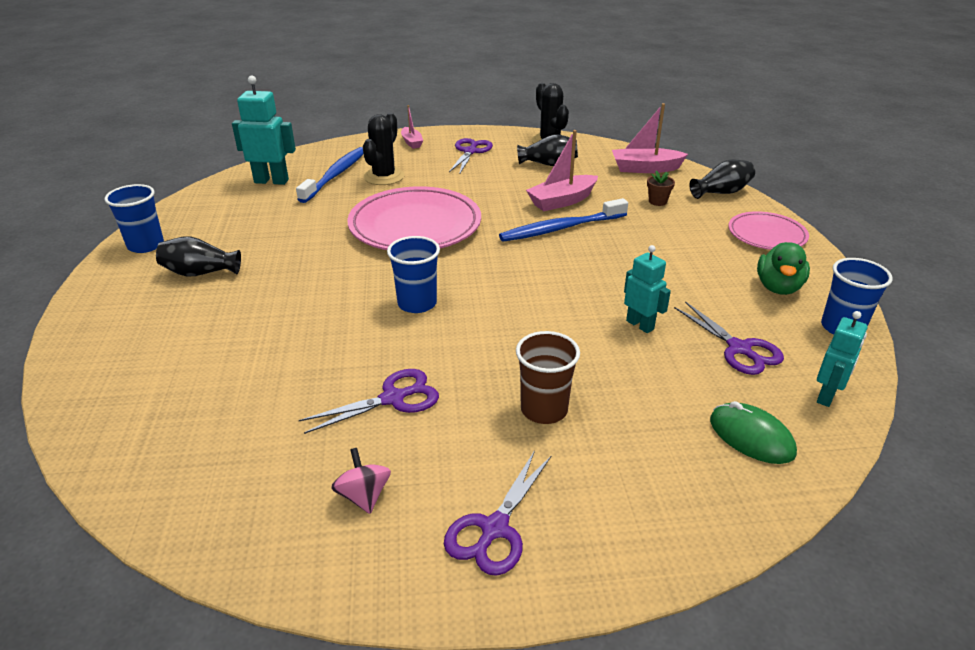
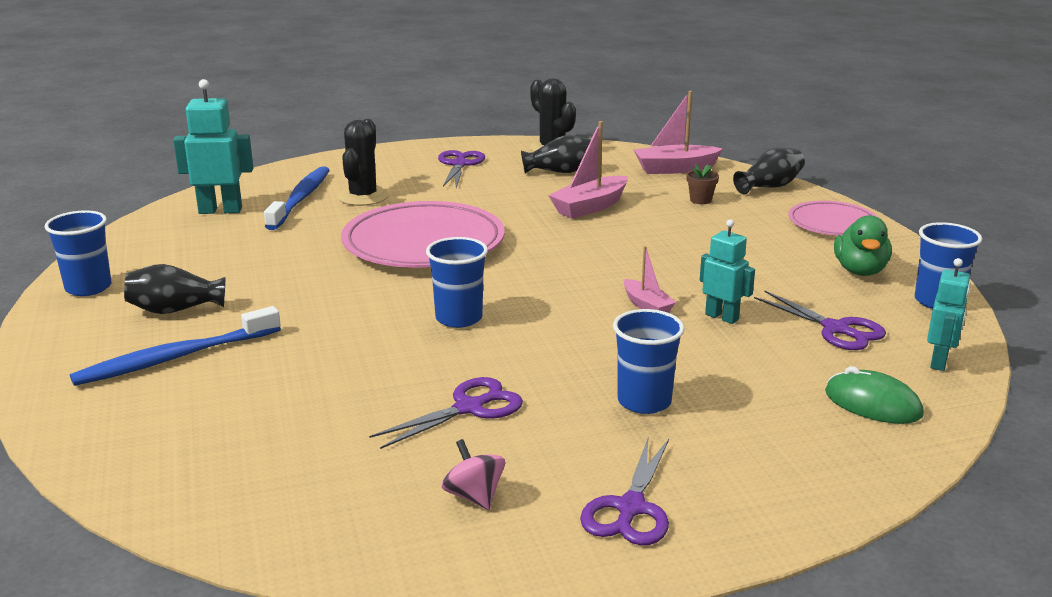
camera: 10 degrees left, 10 degrees down
pink boat [401,105,423,149] -> pink boat moved to [624,246,676,313]
blue toothbrush [499,198,628,242] -> blue toothbrush moved to [70,306,281,386]
brown cup [516,331,580,424] -> blue cup [613,309,685,414]

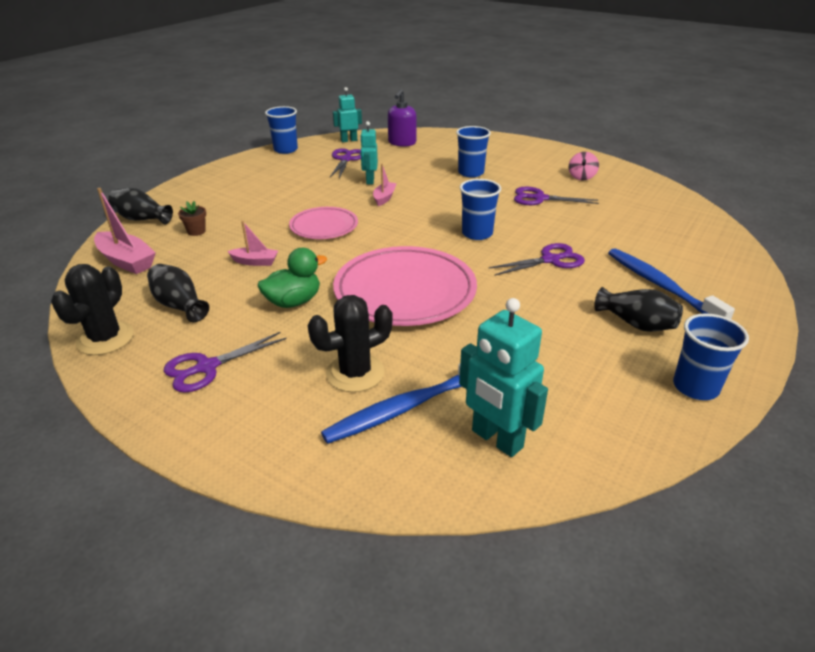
camera: 130 degrees left, 10 degrees up
blue toothbrush [70,306,281,386] -> blue toothbrush turned 135 degrees counterclockwise [608,248,735,319]
pink boat [548,121,628,219] -> pink boat [227,221,278,266], size x0.59
purple scissors [580,436,669,545] -> purple scissors moved to [488,243,585,276]
pink plate [788,201,878,236] -> pink plate moved to [289,207,358,239]
green mouse [825,366,924,424] -> purple soap dispenser [388,89,416,147]
green duck [834,215,892,276] -> green duck moved to [258,248,327,308]

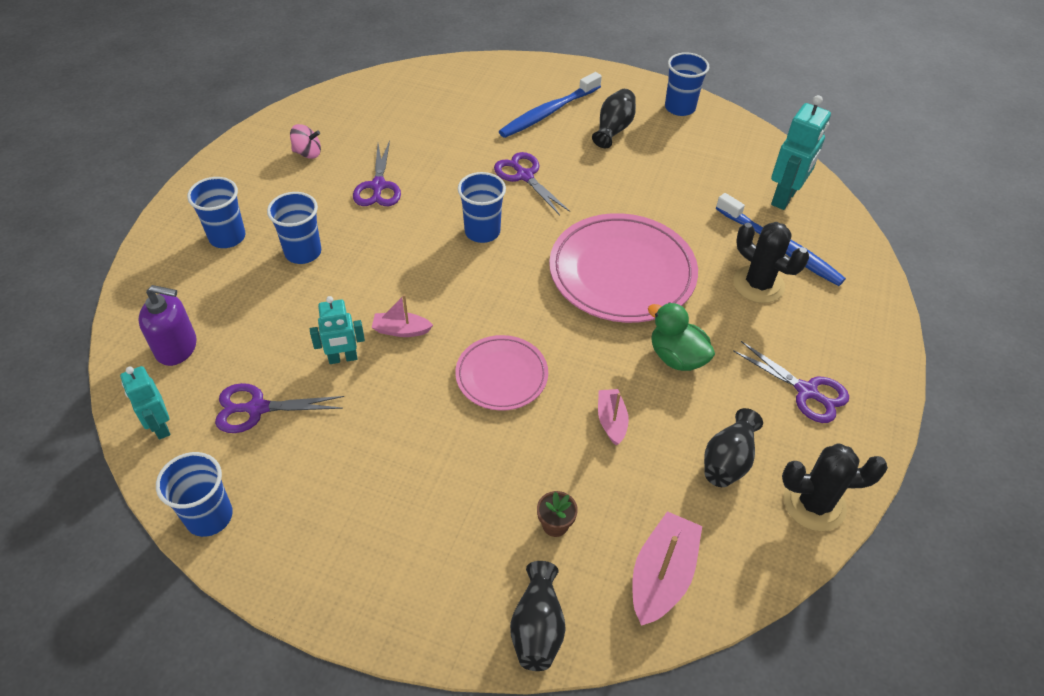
camera: 105 degrees left, 15 degrees up
none -> blue cup [187,177,245,248]

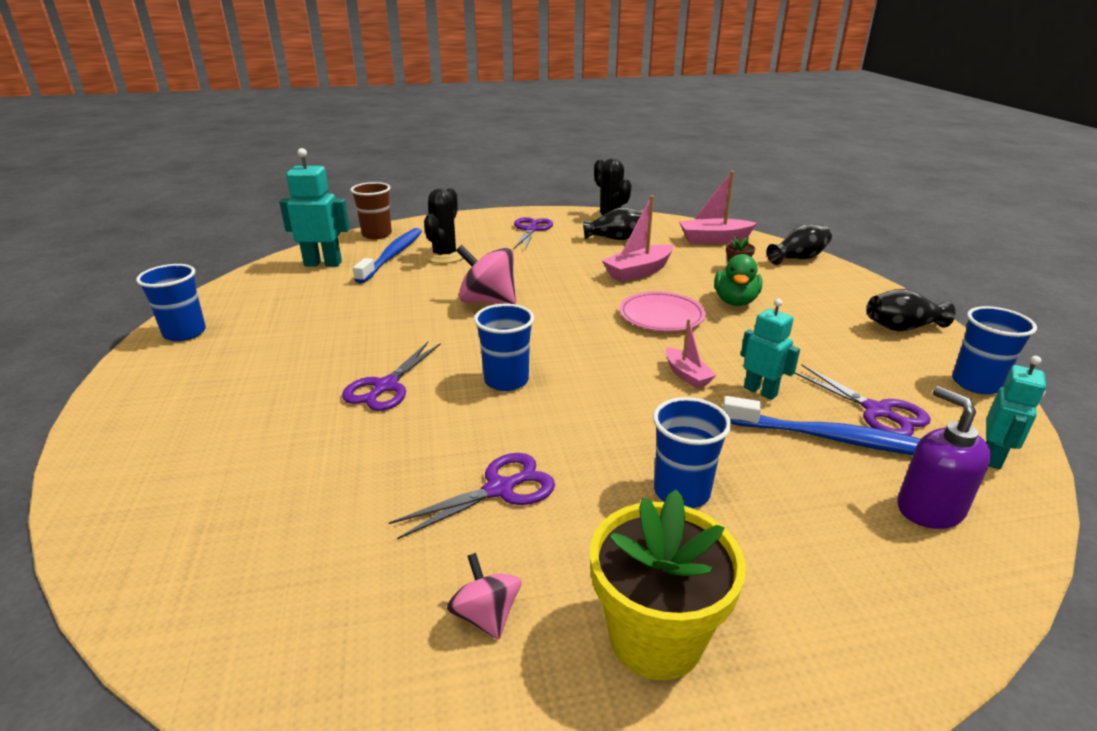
camera: 120 degrees left, 20 degrees down
blue cup [187,177,245,248] -> none
blue toothbrush [499,72,602,138] -> blue toothbrush moved to [723,396,921,455]
pink plate [549,213,698,323] -> pink spinning top [456,245,516,304]
black vase [592,89,636,148] -> black vase moved to [867,289,955,331]
pink boat [598,389,629,446] -> pink boat [602,195,673,282], size x1.69
green duck [648,303,715,371] -> green duck moved to [714,254,763,306]
none -> brown cup [351,182,392,239]
none -> yellow flower pot [590,489,746,681]

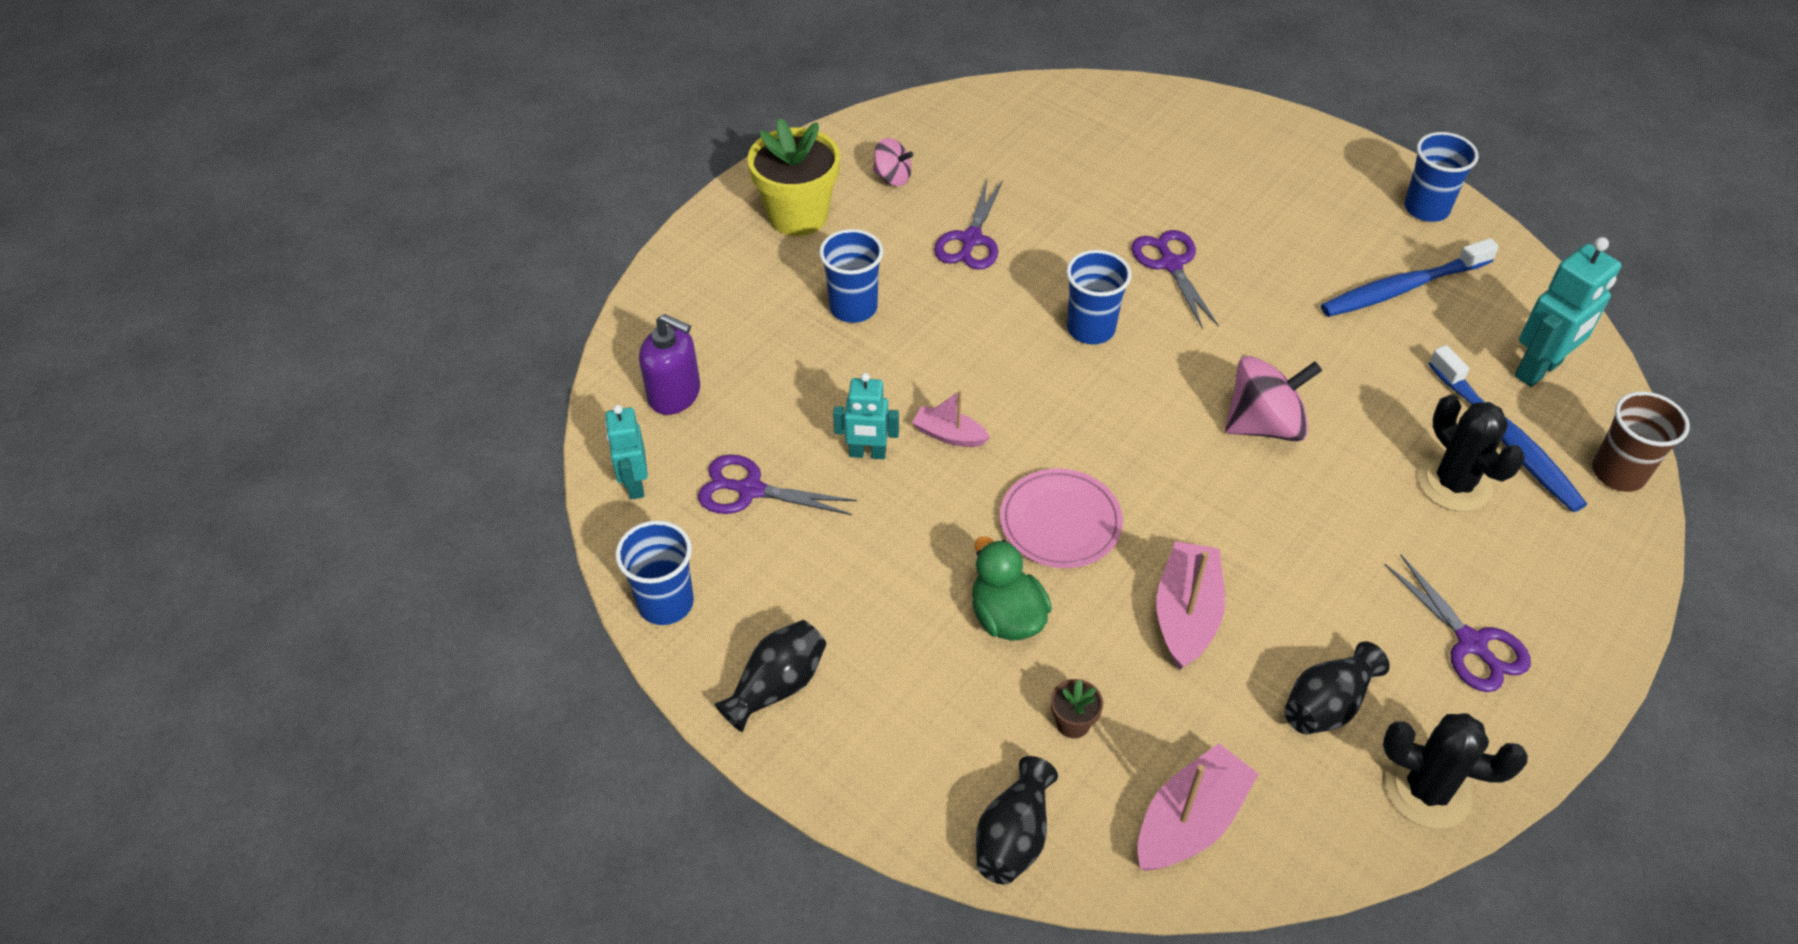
camera: 140 degrees right, 20 degrees up
blue toothbrush [723,396,921,455] -> blue toothbrush moved to [1321,238,1499,317]

